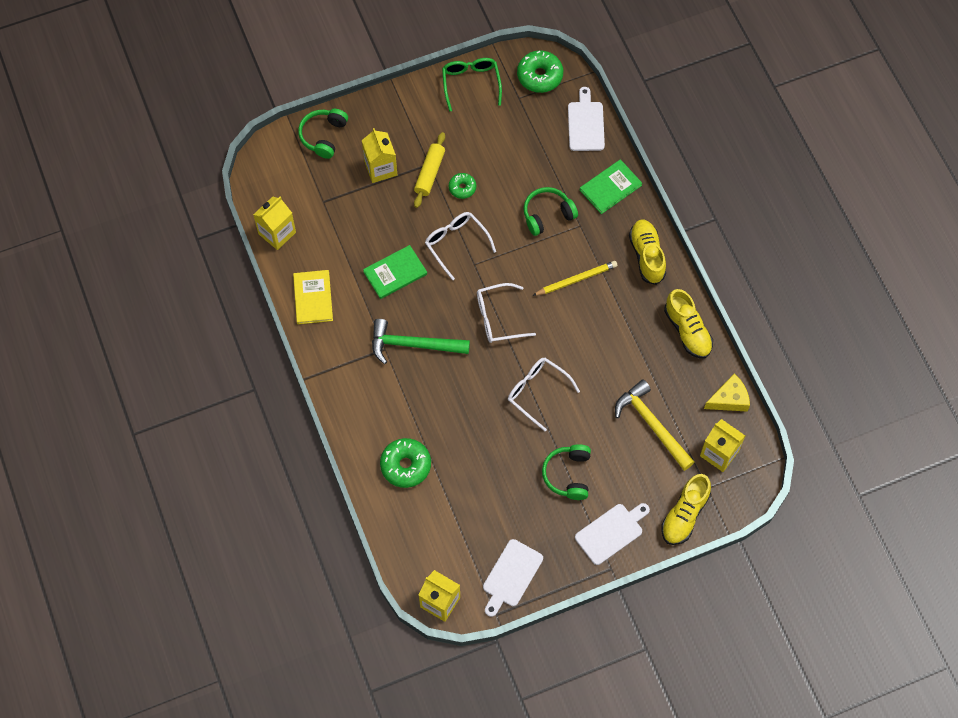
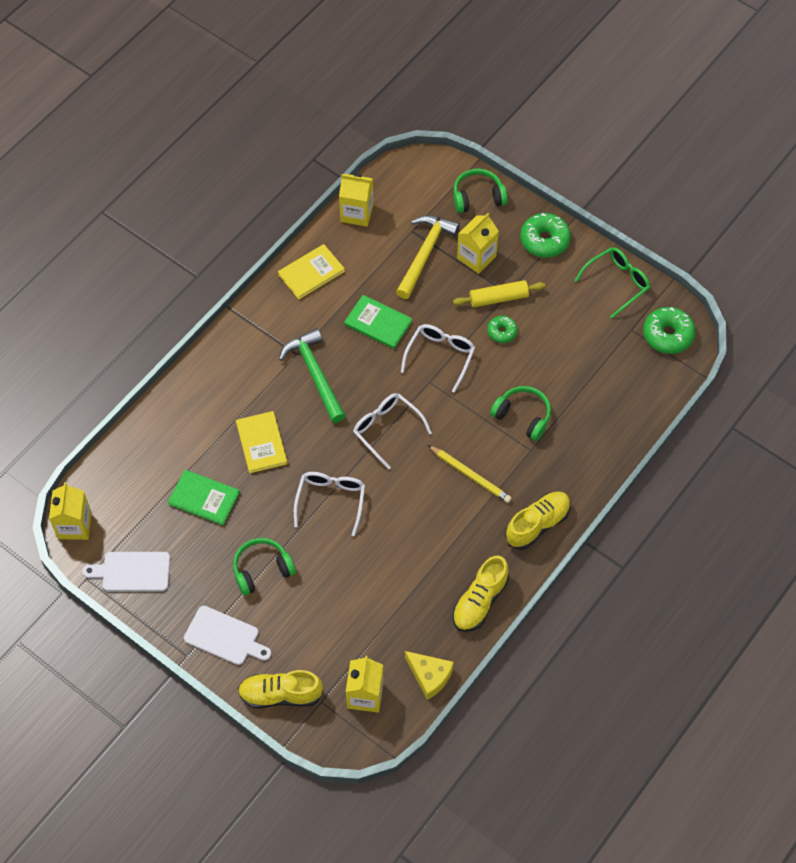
camera: 60 degrees right, 5 degrees down
green donut [380,438,431,488] -> green donut moved to [520,213,571,258]
white cutting board [568,87,605,151] -> none
green book [580,159,642,214] -> green book moved to [168,470,240,525]
yellow hammer [615,380,694,471] -> yellow hammer moved to [396,215,460,299]
none -> yellow book [236,411,287,473]

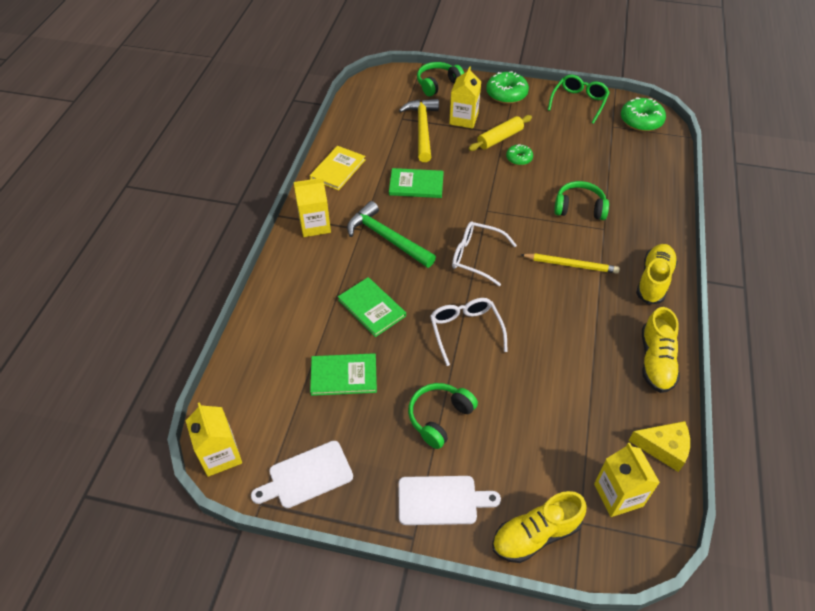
camera: 25 degrees left, 10 degrees down
yellow book [236,411,287,473] -> green book [338,277,406,337]
yellow carton [339,174,374,226] -> yellow carton moved to [294,178,331,237]
white glasses [401,324,475,393] -> none

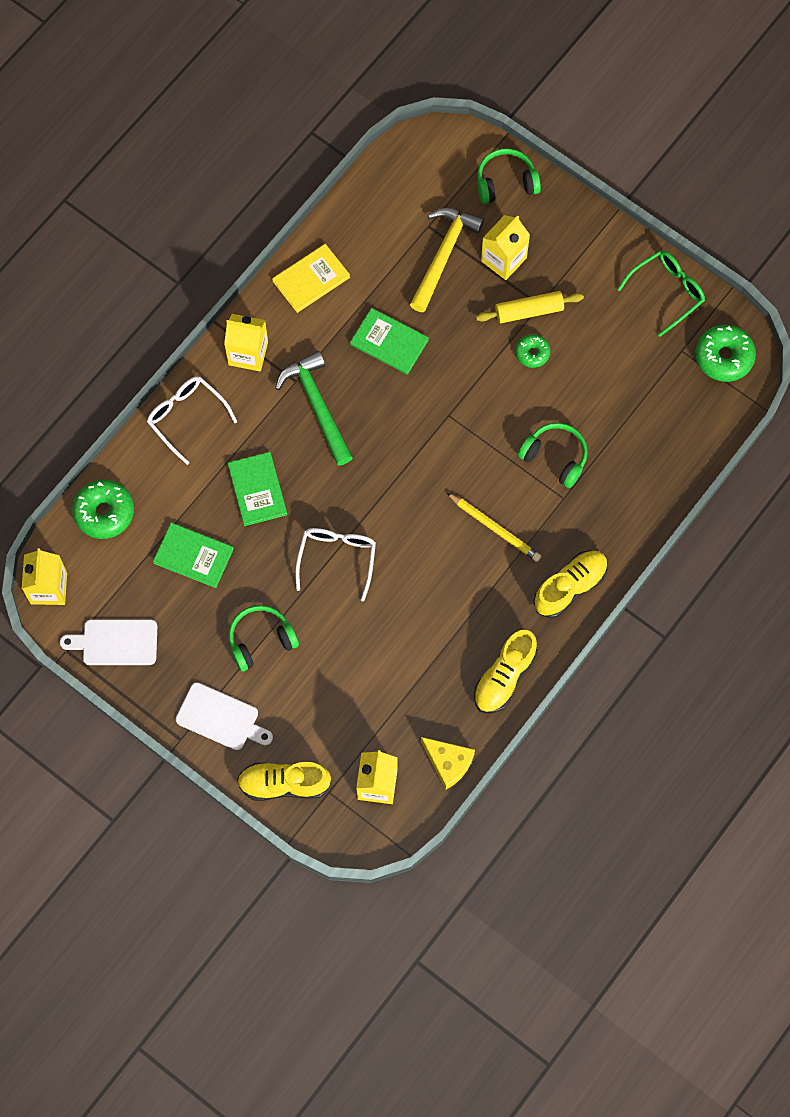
camera: 25 degrees right, 20 degrees up
white glasses [452,221,517,286] -> white glasses moved to [147,376,237,465]
green donut [486,71,529,104] -> green donut moved to [72,480,134,539]

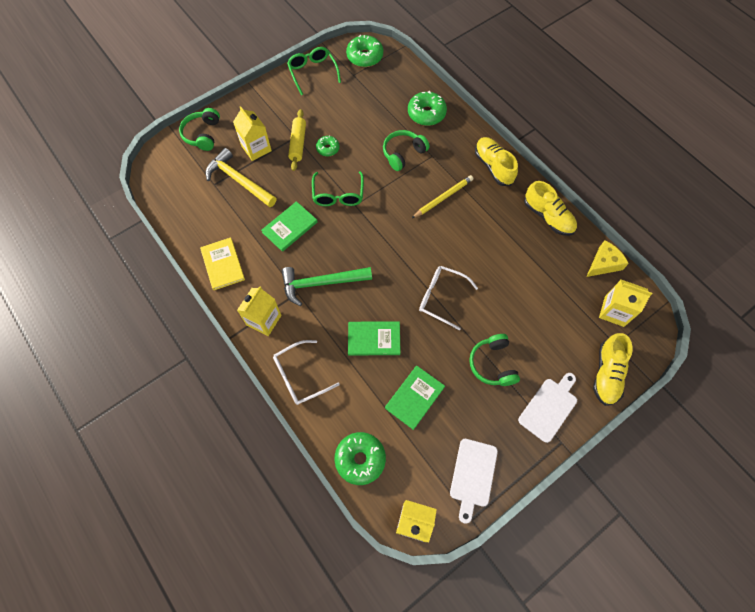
camera: 75 degrees left, 5 degrees down
none -> green glasses [312,171,364,206]
none -> green donut [408,91,447,126]

